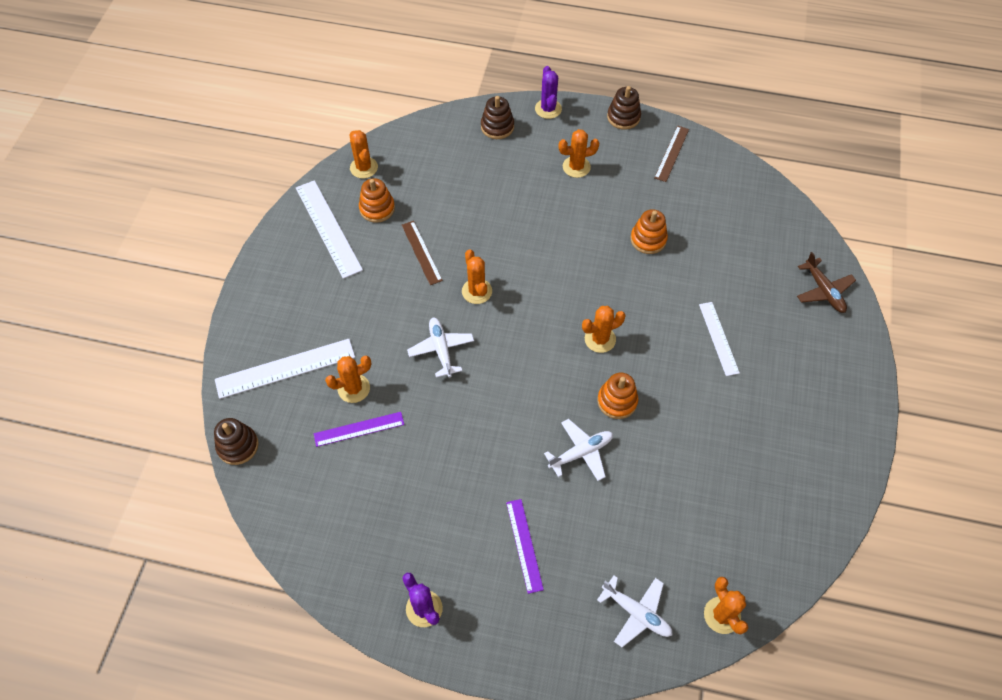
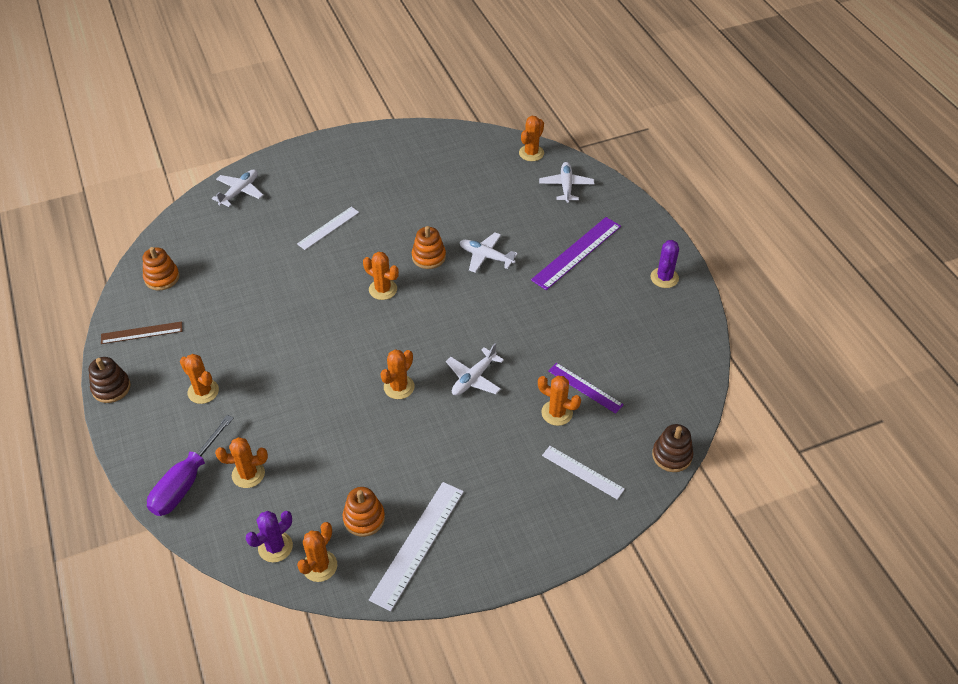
camera: 125 degrees left, 10 degrees down
white ruler [215,339,355,399] -> white ruler [542,446,625,500], size x0.62
brown ruler [402,221,443,285] -> none
brown stacking toy [481,96,514,139] -> purple screwdriver [147,415,234,516]
purple ruler [506,499,544,594] -> purple ruler [531,217,621,290], size x1.60
purple cactus [535,66,562,119] -> purple cactus moved to [246,511,293,562]
orange stacking toy [630,209,668,254] -> orange stacking toy moved to [143,247,180,290]
brown plane [797,252,856,313] -> white plane [212,169,263,207]
none -> orange cactus [215,437,268,488]

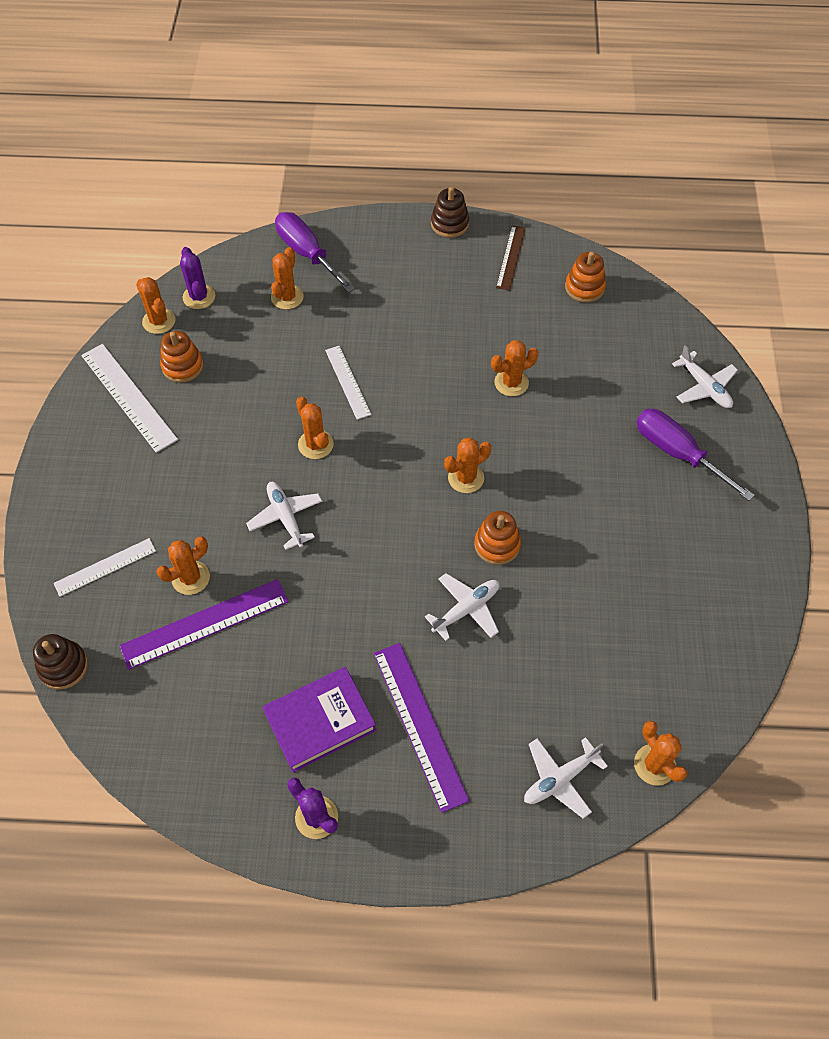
camera: 115 degrees right, 10 degrees up
orange cactus [180,354,219,404] -> orange cactus moved to [491,340,539,396]
white ruler [297,207,359,250] -> white ruler moved to [325,346,371,420]
white plane [539,162,594,203] -> white plane turned 120 degrees clockwise [524,737,608,819]
purple ruler [548,363,624,414] -> purple ruler [119,579,288,670], size x1.60
none -> purple book [263,667,376,772]
none -> purple screwdriver [636,409,755,501]

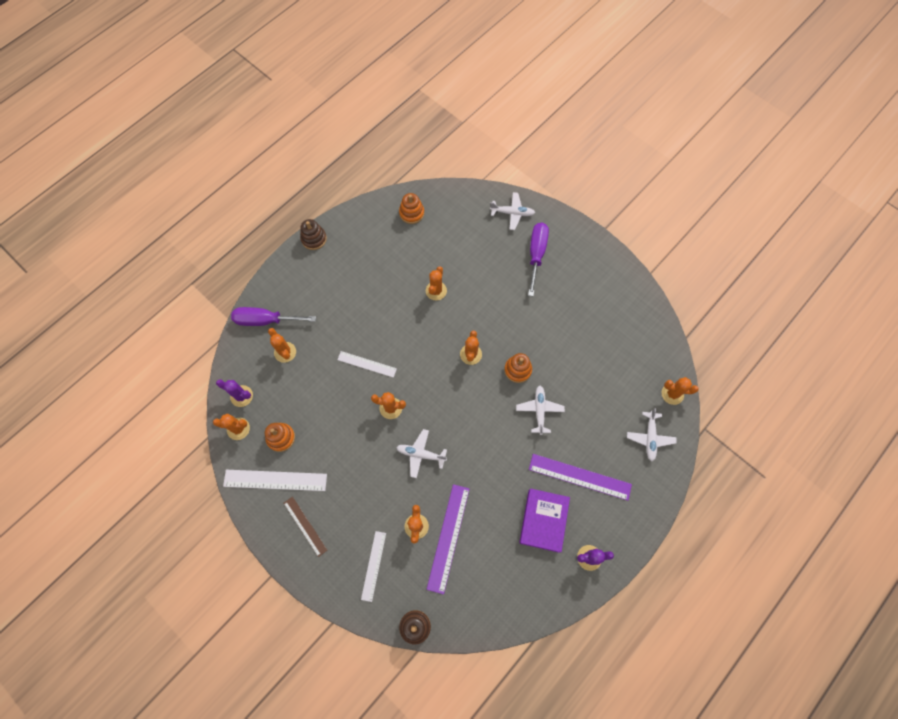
camera: 50 degrees left, 10 degrees up
brown ruler [496,225,526,291] -> brown ruler moved to [284,497,327,557]
purple screwdriver [636,409,755,501] -> purple screwdriver turned 105 degrees clockwise [528,223,549,296]

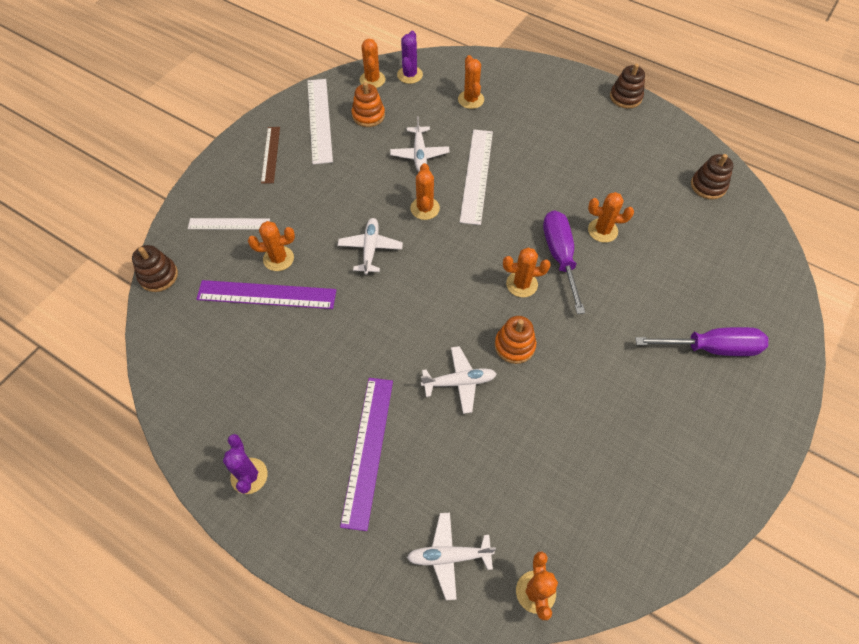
camera: 80 degrees right, 10 degrees down
purple screwdriver [231,307,316,326] -> purple screwdriver moved to [543,210,585,314]
orange cactus [268,328,296,363] -> orange cactus turned 60 degrees counterclockwise [458,55,484,109]
brown ruler [284,497,327,557] -> brown ruler turned 45 degrees counterclockwise [261,127,280,184]
white ruler [337,351,397,378] -> white ruler [460,130,493,225], size x1.60
orange stacking toy [399,193,424,224] -> brown stacking toy [691,154,733,199]
white plane [490,192,535,230] -> white plane moved to [390,116,450,172]
purple book [519,488,570,553] -> none

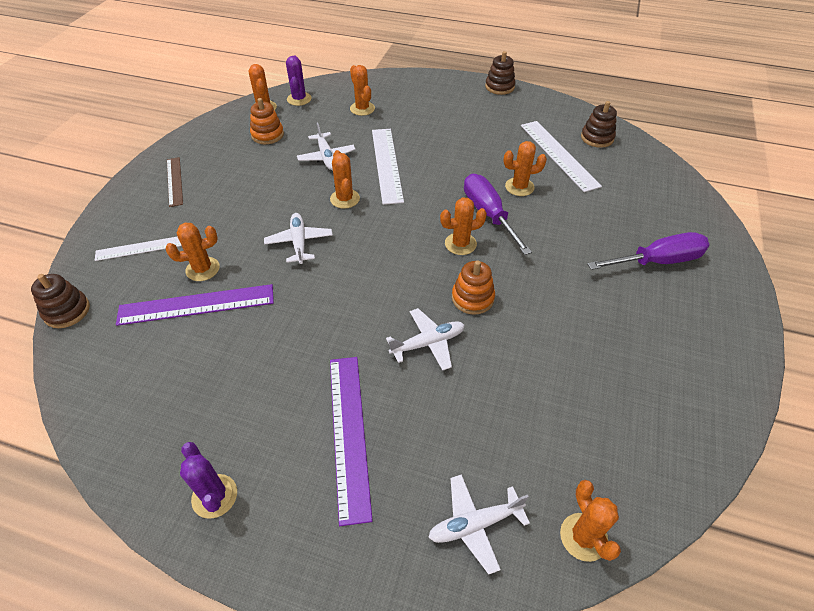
camera: 15 degrees left, 10 degrees down
white ruler [307,79,333,164] -> white ruler moved to [521,121,602,192]

